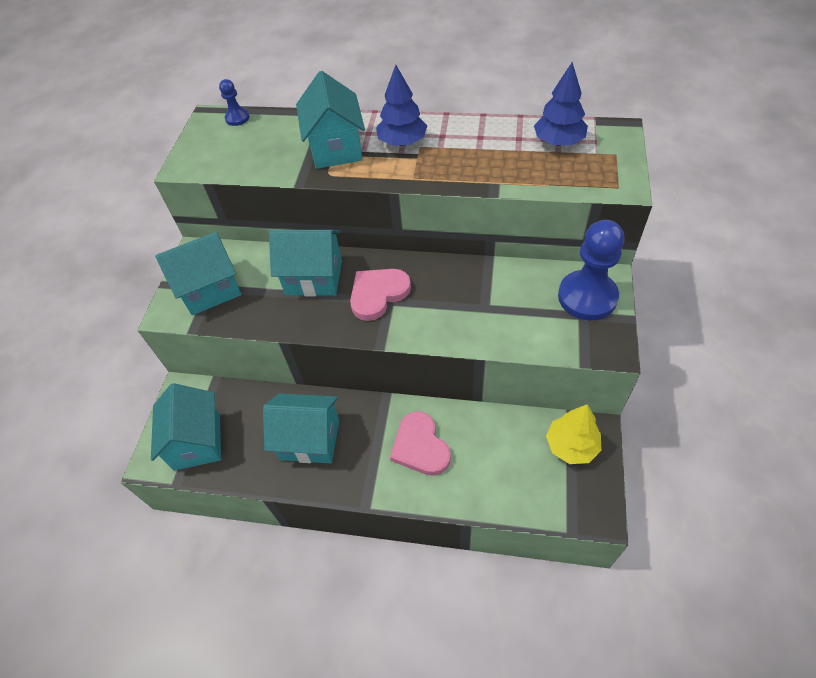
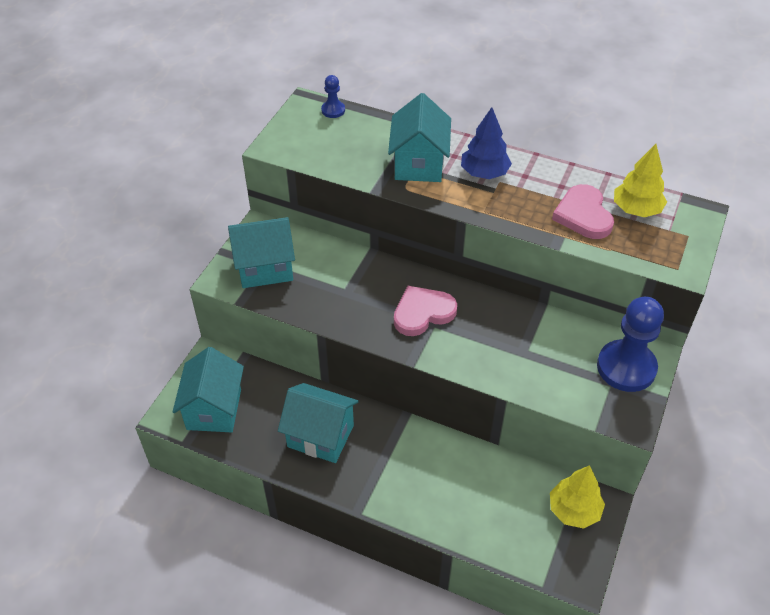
camera: 10 degrees right, 5 degrees down
turquoise house [269,230,342,296] -> none
pink heart [390,411,451,476] -> pink heart moved to [552,184,614,239]
blue tree [534,62,588,146] -> yellow tree [614,144,667,217]

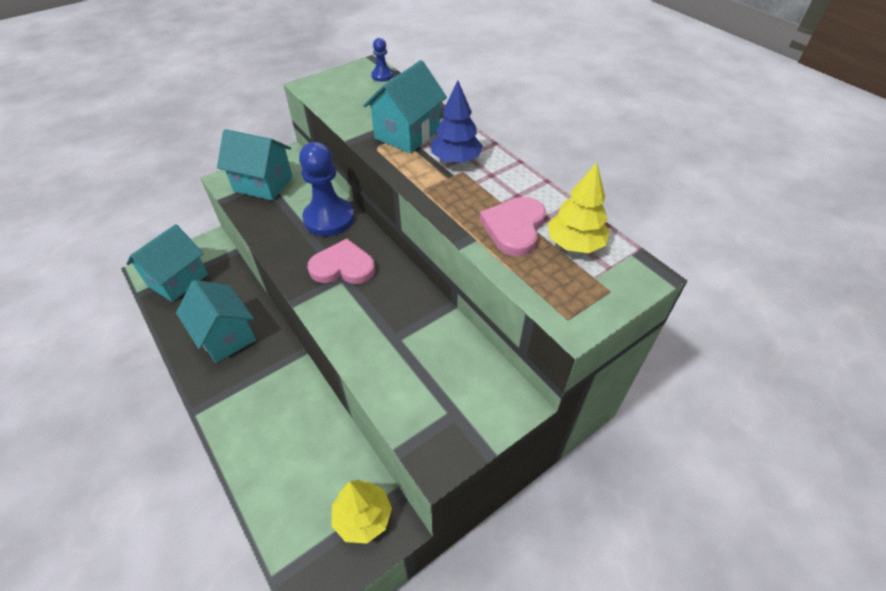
camera: 30 degrees right, 0 degrees up
blue pawn [597,296,664,392] -> blue pawn moved to [299,142,354,236]

